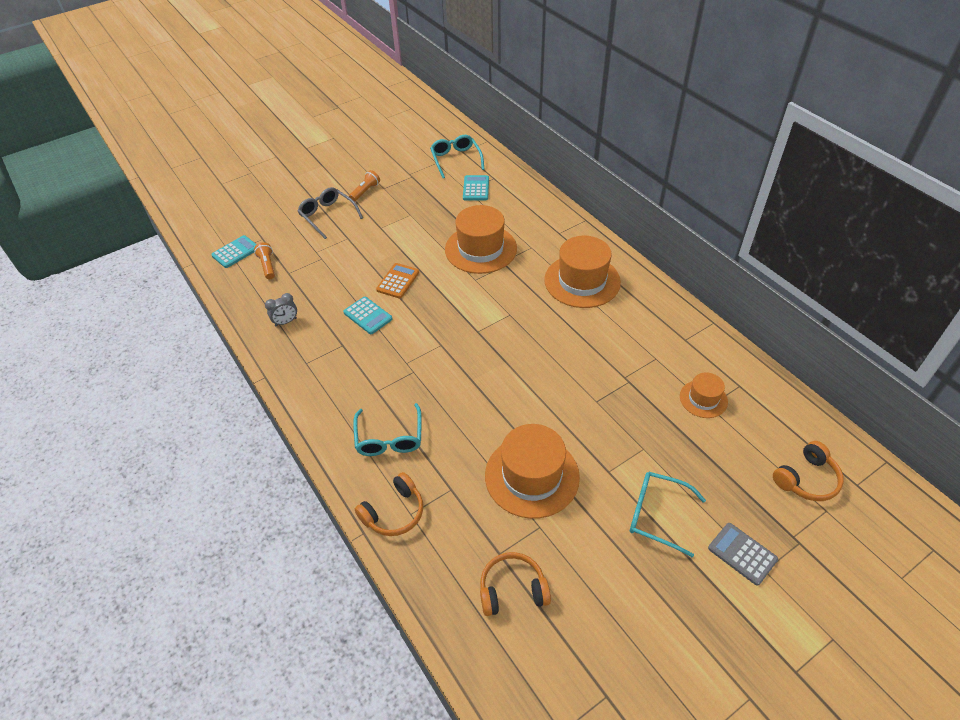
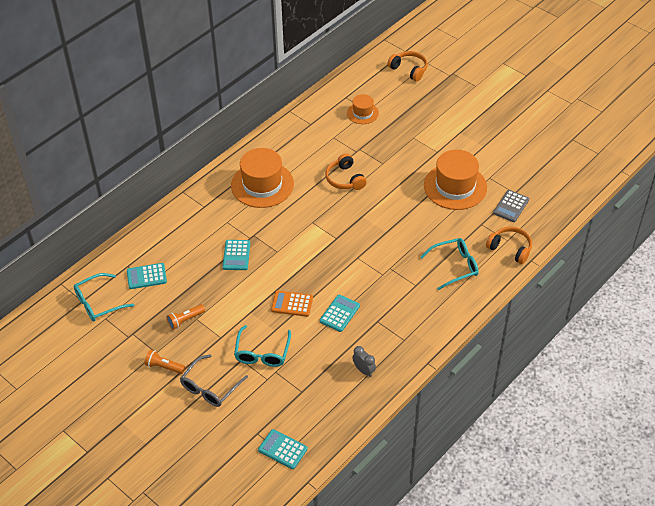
camera: 105 degrees left, 0 degrees up
orange flashlight [254,242,275,279] -> orange flashlight moved to [167,304,205,330]
orange hat [445,205,517,274] -> turquoise calculator [222,240,250,270]
orange headphones [480,552,551,616] -> orange headphones moved to [325,153,367,190]
turquoise glasses [630,472,706,557] -> turquoise glasses moved to [234,325,291,367]
grey calculator [708,523,778,586] -> grey calculator moved to [493,190,529,222]

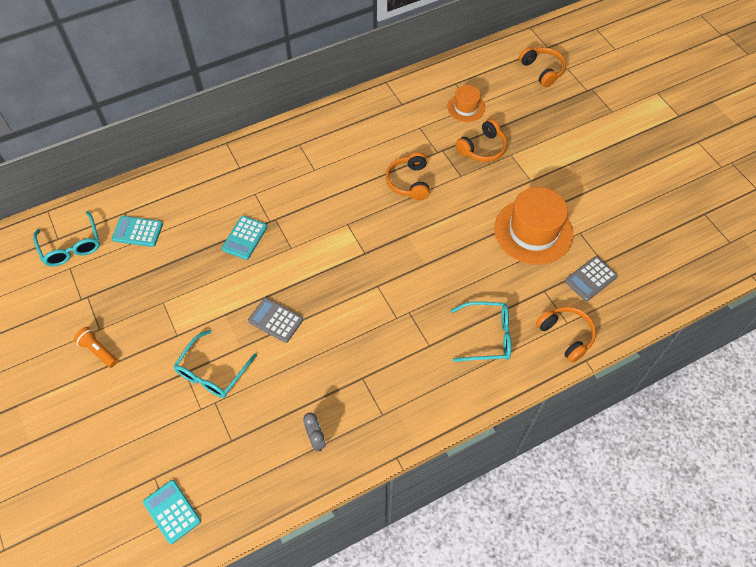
camera: 20 degrees right, 10 degrees up
turquoise glasses [74,273,134,321] -> turquoise glasses turned 105 degrees counterclockwise [33,211,100,266]
orange flashlight [167,304,205,330] -> none
grey glasses [180,354,248,407] -> none
orange hat [231,148,294,208] -> none
orange calculator [271,290,313,317] -> grey calculator [248,298,303,343]
turquoise calculator [320,294,360,332] -> none
none -> orange headphones [456,119,507,162]

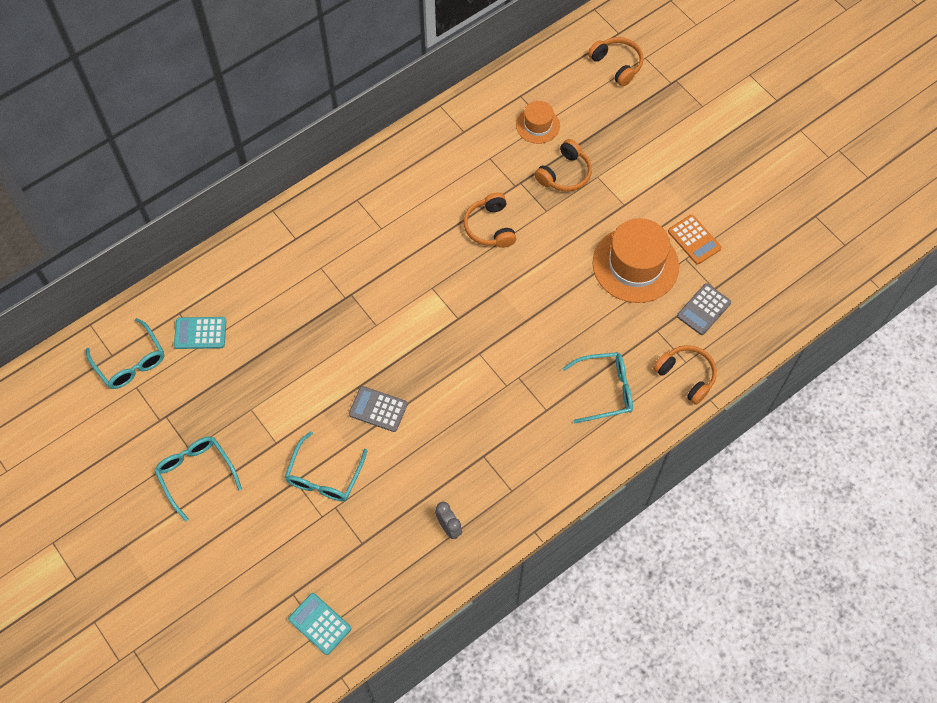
camera: 10 degrees left, 5 degrees up
orange flashlight [74,327,118,368] -> turquoise glasses [154,437,242,522]
turquoise calculator [222,216,267,260] -> none
none -> orange calculator [668,215,722,265]

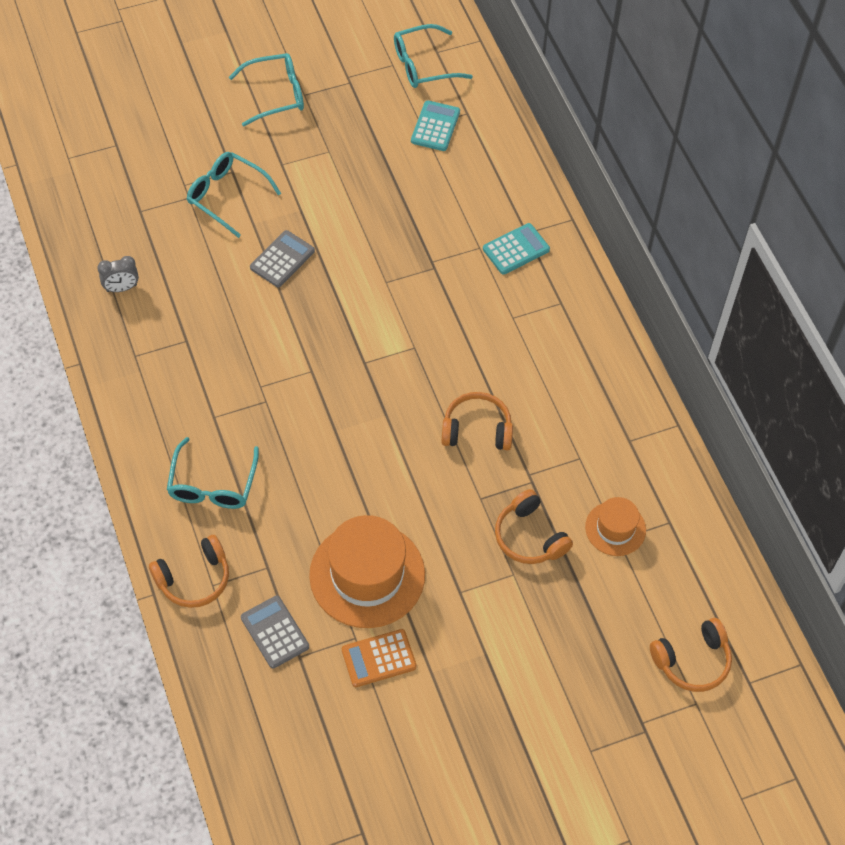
camera: 105 degrees right, 5 degrees down
turquoise calculator [288,593,351,655] -> turquoise calculator moved to [483,223,550,274]

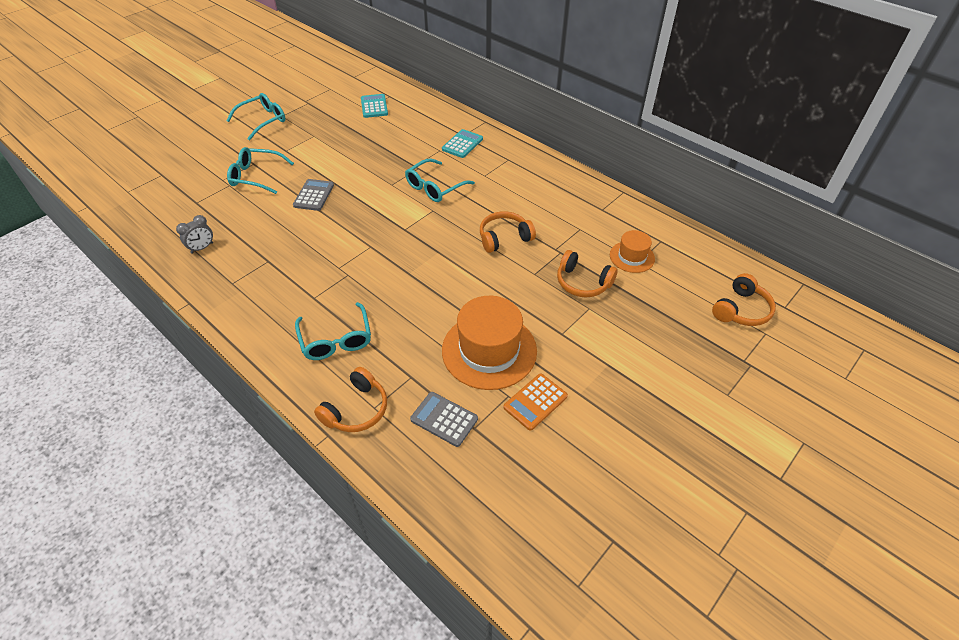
camera: 25 degrees left, 10 degrees down
turquoise glasses [394,24,473,88] -> turquoise glasses moved to [405,159,475,202]

